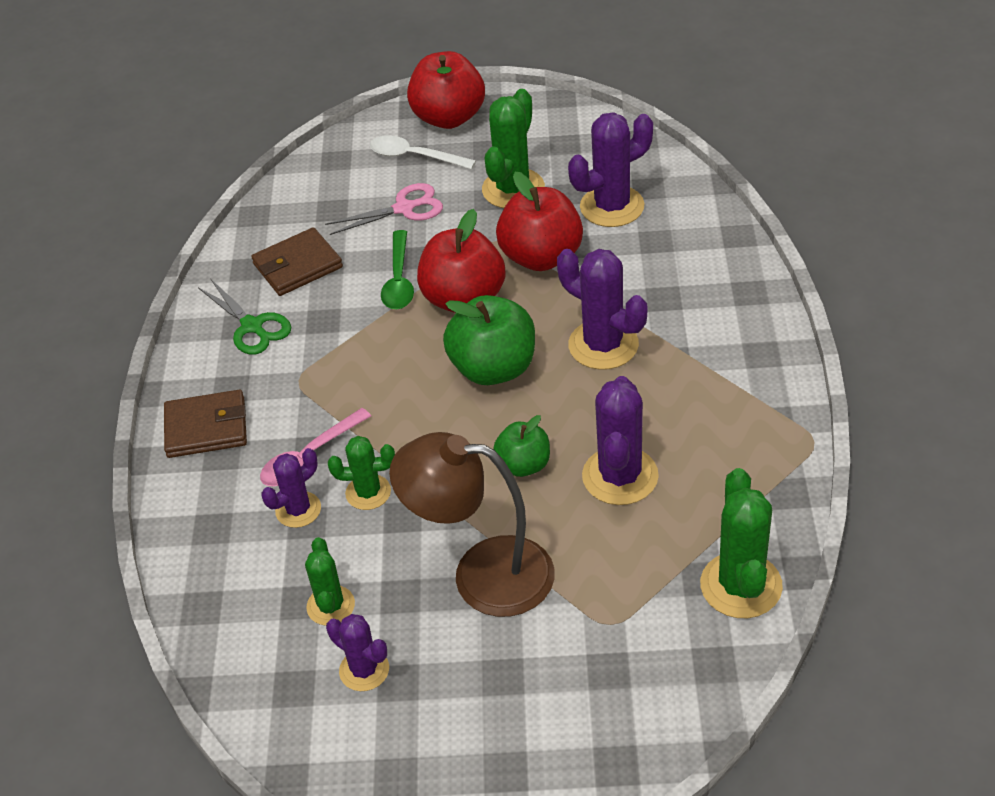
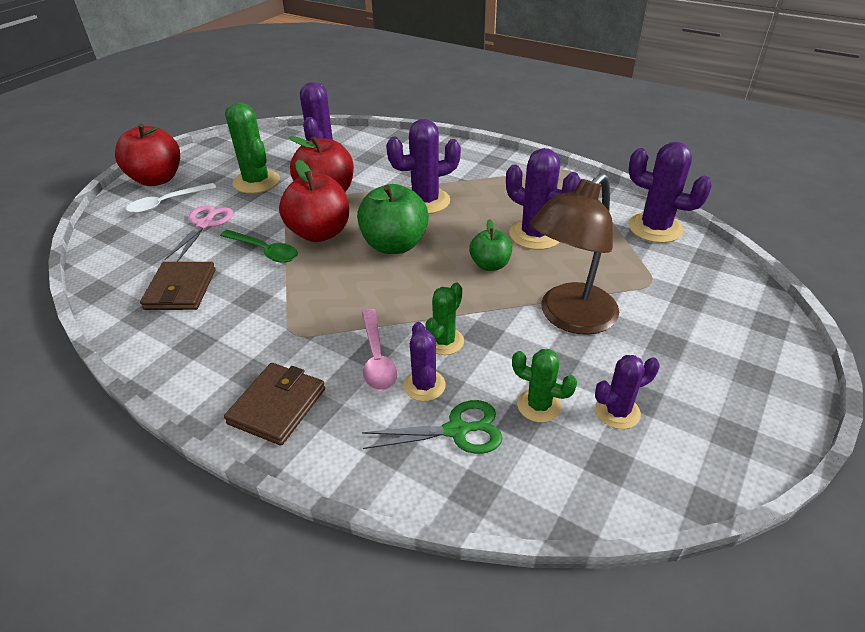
camera: 60 degrees left, 5 degrees down
green scissors [198,279,291,354] -> green scissors moved to [362,400,503,454]
green cactus [700,468,783,618] -> purple cactus [628,142,712,243]

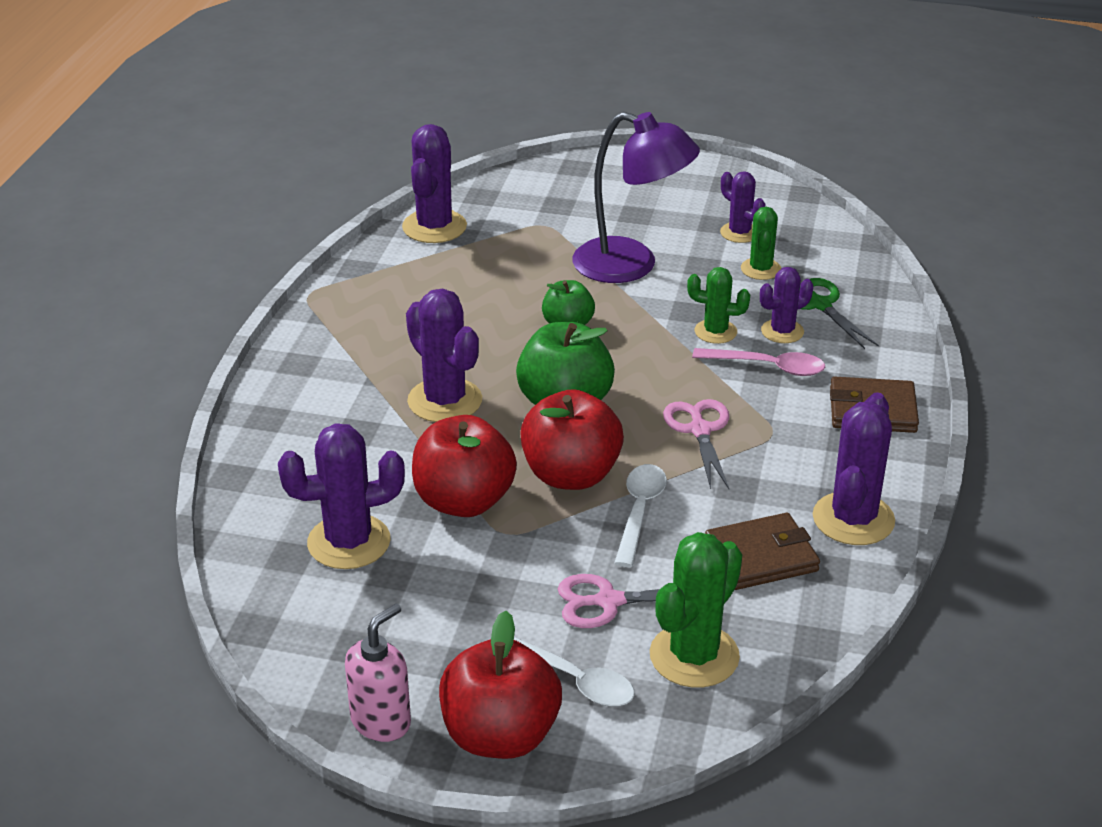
camera: 110 degrees left, 5 degrees down
green spoon [220,230,298,263] -> white spoon [614,464,667,567]
green cactus [225,103,280,193] -> green cactus moved to [650,532,742,688]
pink spoon [362,309,398,391] -> pink spoon turned 45 degrees clockwise [692,348,825,376]
purple cactus [506,148,581,250] -> purple cactus moved to [813,392,895,545]
brown lamp [530,173,619,335] -> purple lamp [572,112,700,283]
none -> pink soap dispenser [345,603,411,742]
none -> pink scissors [663,399,729,489]

